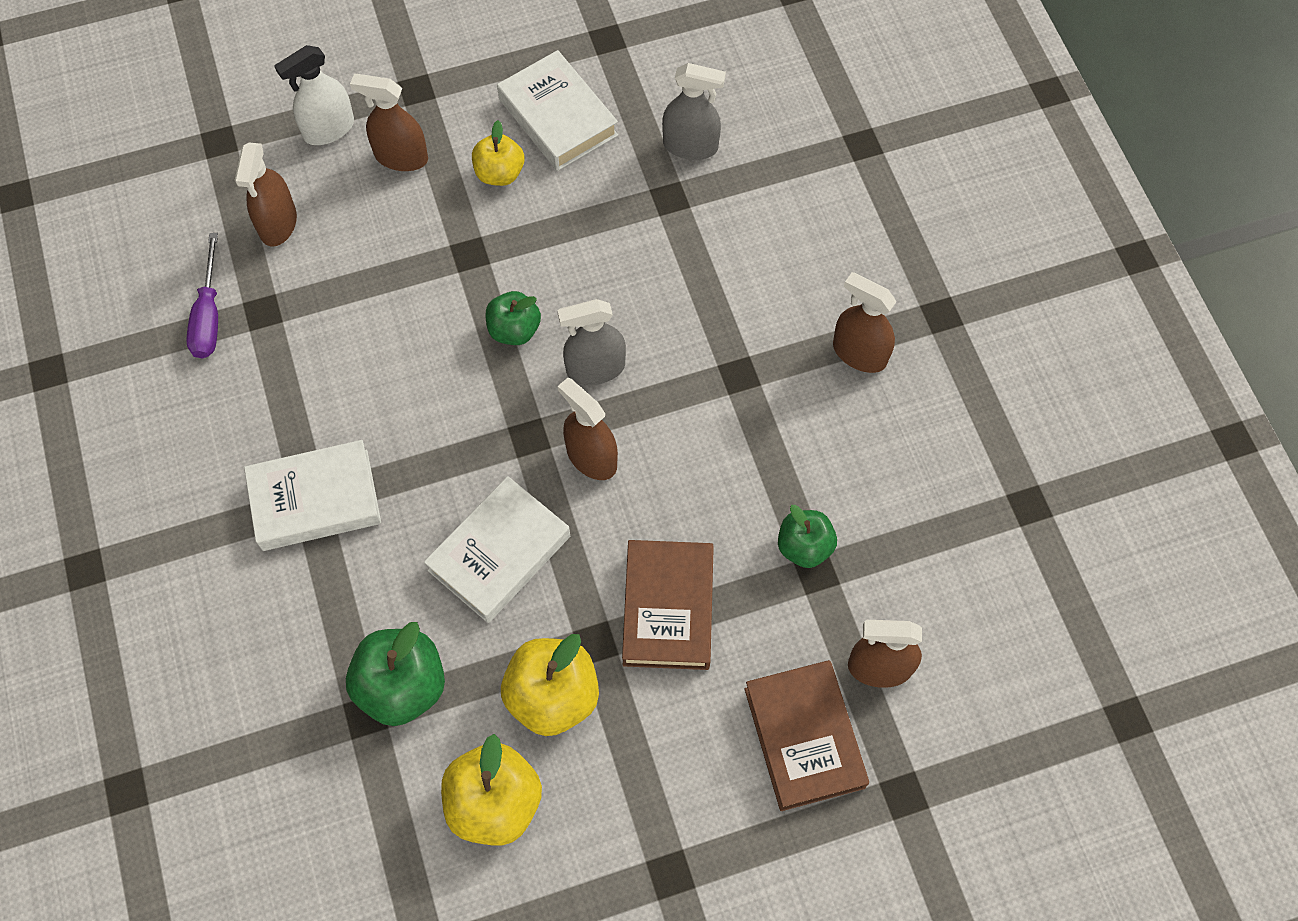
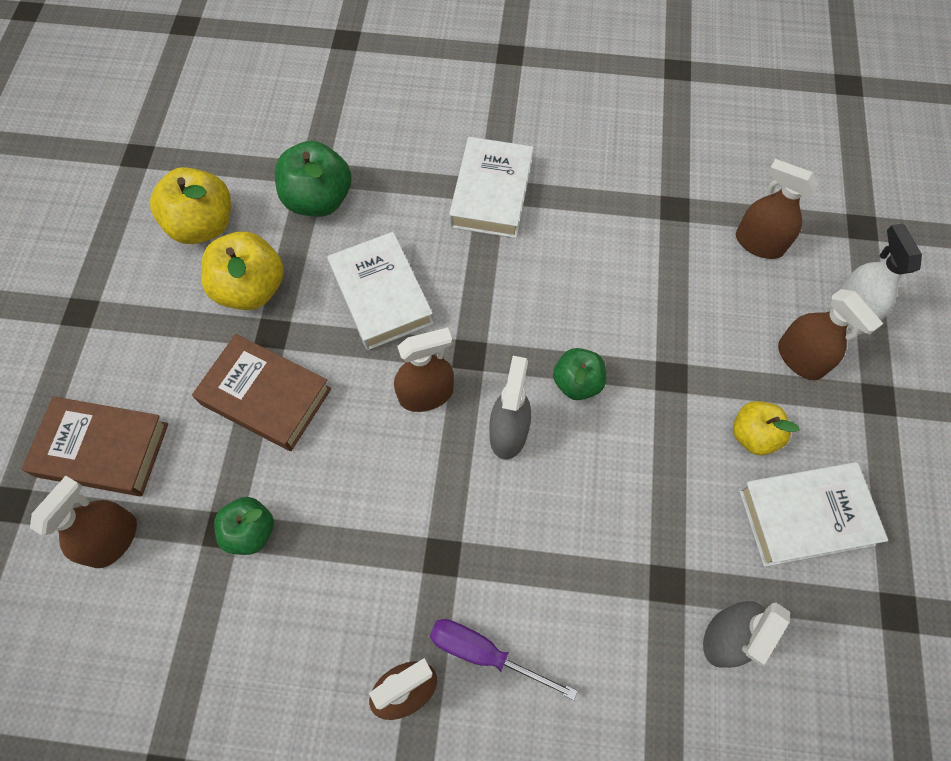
camera: 115 degrees right, 0 degrees up
purple screwdriver [186,233,218,358] -> purple screwdriver moved to [430,619,578,700]
brown spray bottle [350,74,428,171] -> brown spray bottle turned 105 degrees clockwise [778,289,883,380]

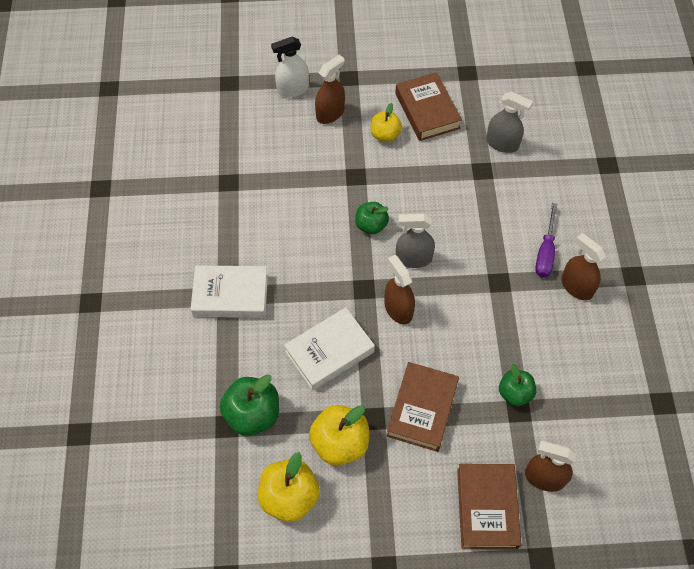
camera: 100 degrees left, 5 degrees down
brown spray bottle [736,159,818,259] -> none
white book [739,462,888,567] -> brown book [395,72,462,141]

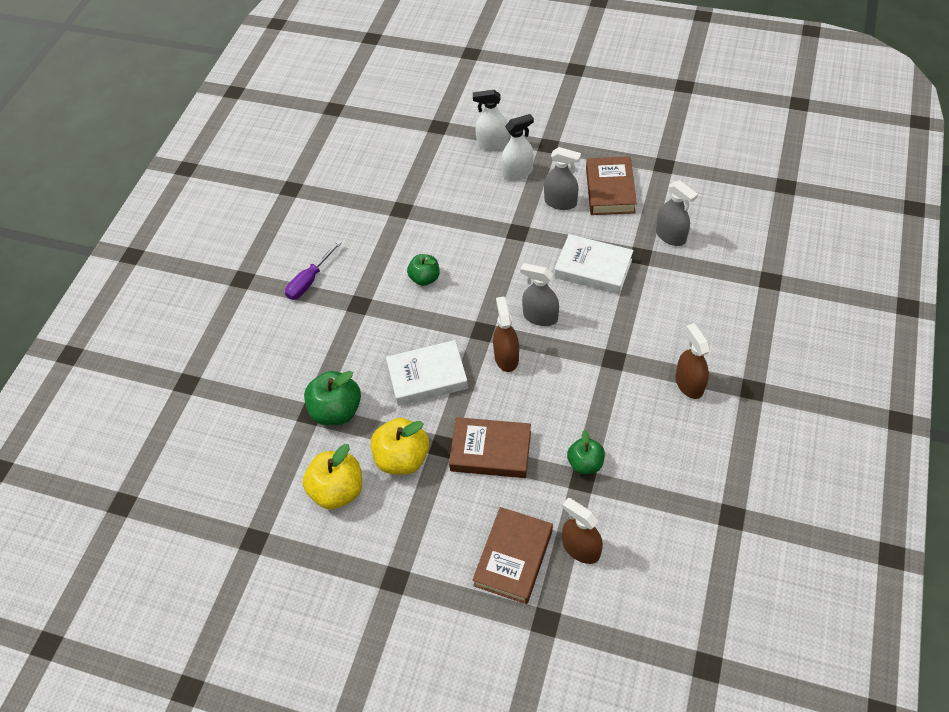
camera: 25 degrees right, 5 degrees down
white book [191,265,268,318] -> white book moved to [554,234,633,294]
brown spray bottle [315,55,345,124] -> white spray bottle [501,114,534,181]
green apple [355,202,389,234] -> green apple moved to [407,254,440,286]
yellow apple [371,103,402,142] -> grey spray bottle [544,147,581,210]
brown book [387,362,459,452] -> brown book turned 60 degrees clockwise [449,417,531,478]
purple screwdriver [535,203,557,278] -> purple screwdriver moved to [285,240,342,300]

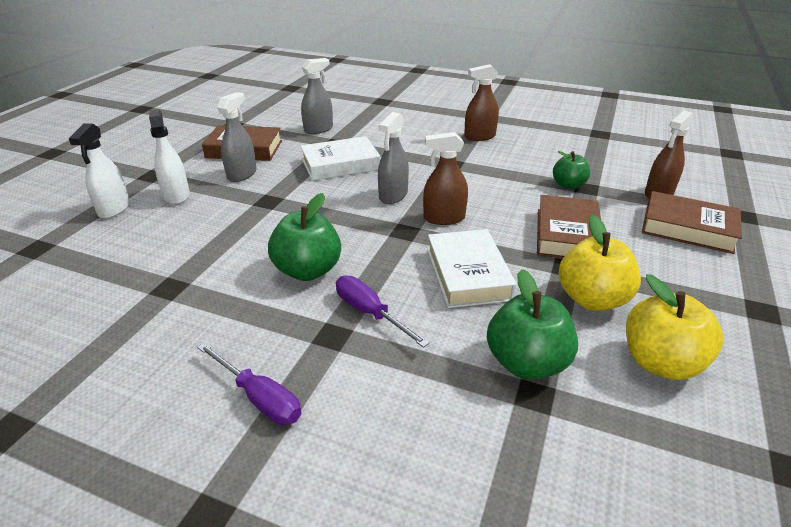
camera: 90 degrees left, 20 degrees down
green apple [407,254,440,286] -> green apple [268,193,341,281], size x1.57
white book [554,234,633,294] -> white book turned 45 degrees clockwise [300,136,380,181]
none -> purple screwdriver [336,276,429,348]

